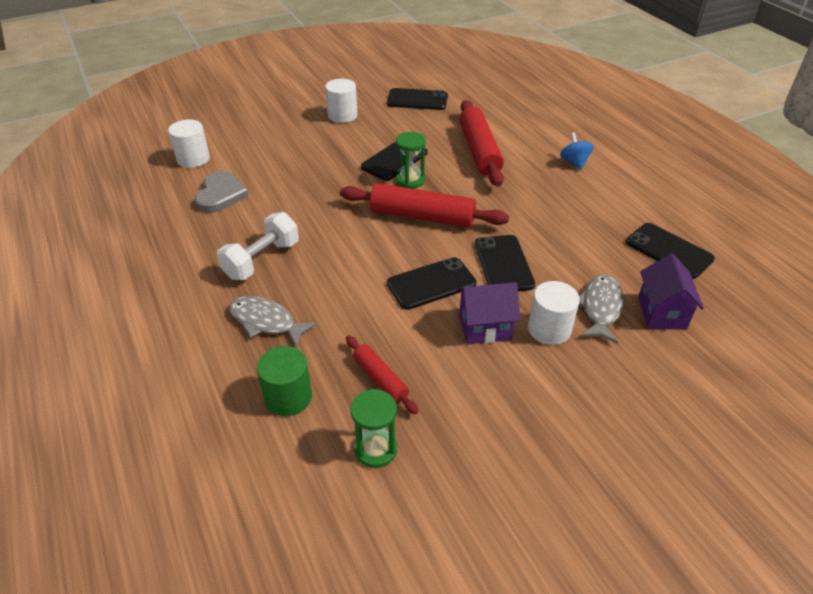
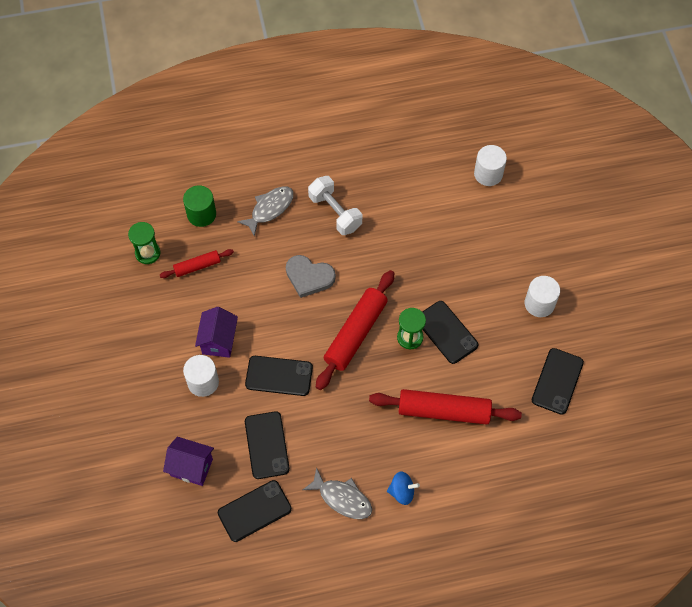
camera: 105 degrees right, 20 degrees up
grey heart [195,171,249,213] -> grey heart moved to [286,255,336,298]
black phone [387,257,477,310] -> black phone moved to [245,411,290,479]
grey fish [579,275,624,344] -> grey fish moved to [303,467,372,519]

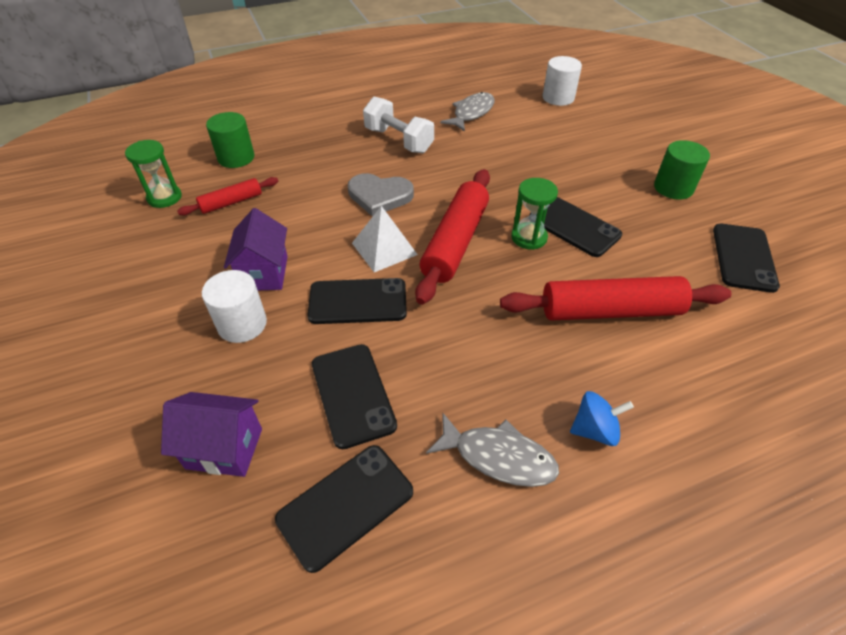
camera: 10 degrees left, 15 degrees down
grey fish [237,187,294,237] -> grey fish moved to [440,92,495,132]
white cylinder [525,276,560,317] -> green cylinder [654,140,710,200]
none -> white pyramid [352,206,418,272]

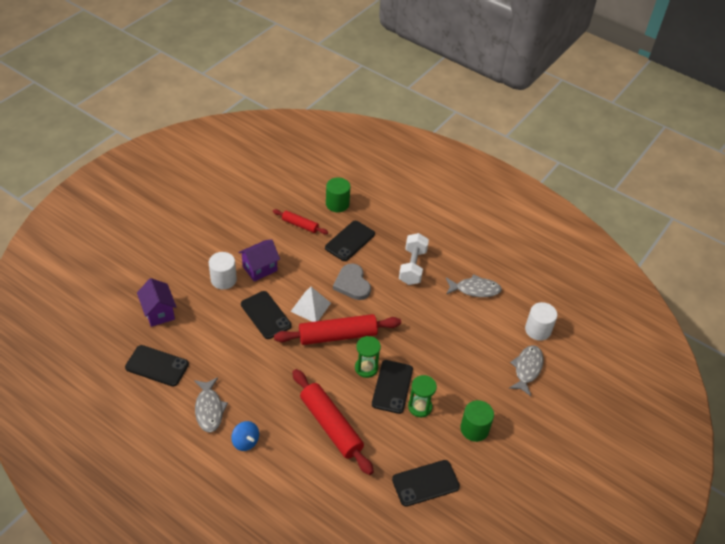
camera: 55 degrees right, 0 degrees up
green hourglass [125,140,182,208] -> green hourglass moved to [408,375,437,417]
black phone [312,344,397,450] -> black phone moved to [325,221,375,261]
none -> grey fish [509,345,543,396]

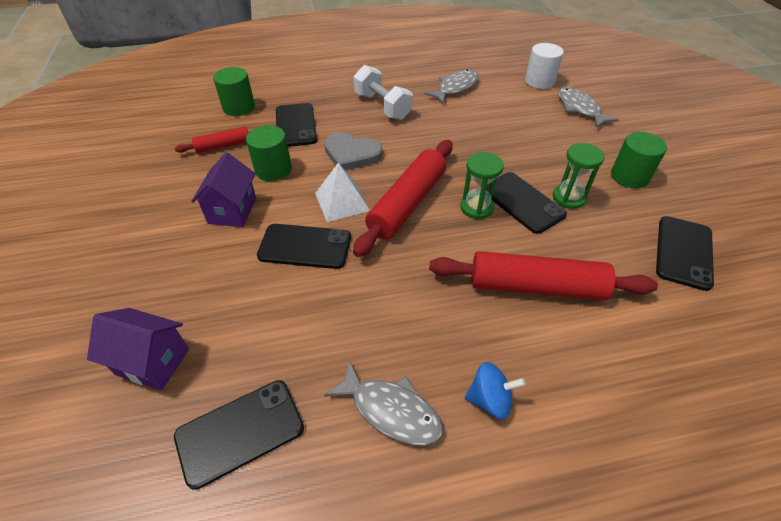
camera: 45 degrees left, 0 degrees up
white cylinder [209,252,237,289] -> none
none -> green cylinder [246,125,292,181]

